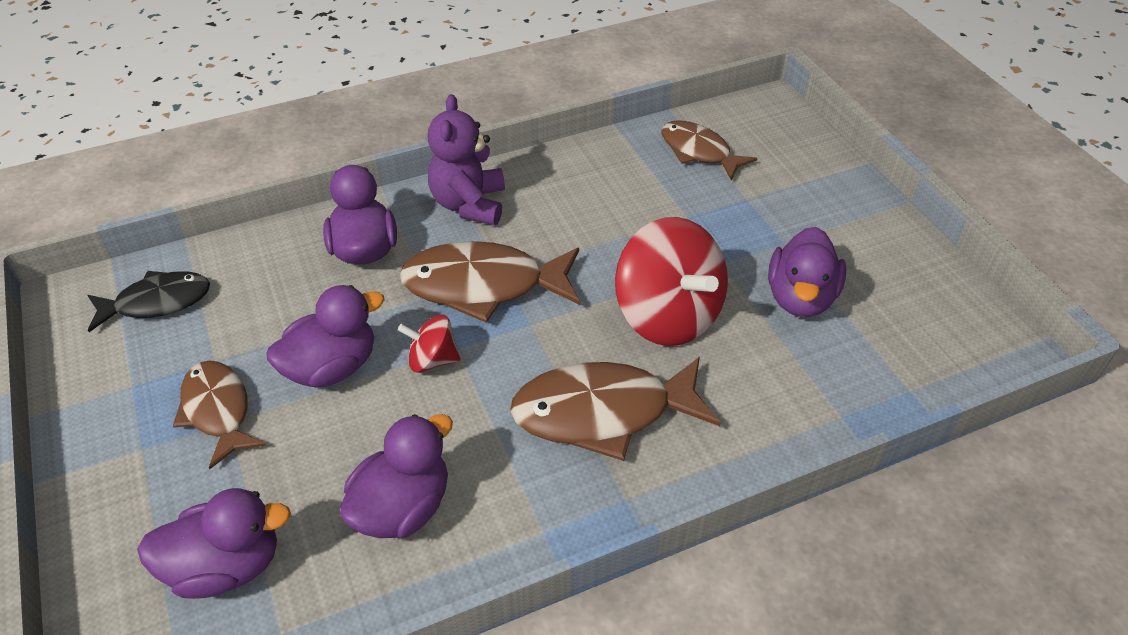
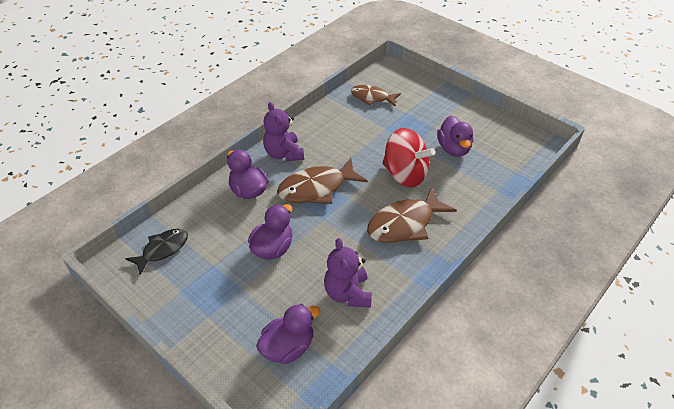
camera: 25 degrees left, 0 degrees up
brown fish [173,361,266,469] -> none
purple duck [340,414,453,538] -> purple teddy bear [324,238,372,308]
red spinning top [398,315,461,373] -> none

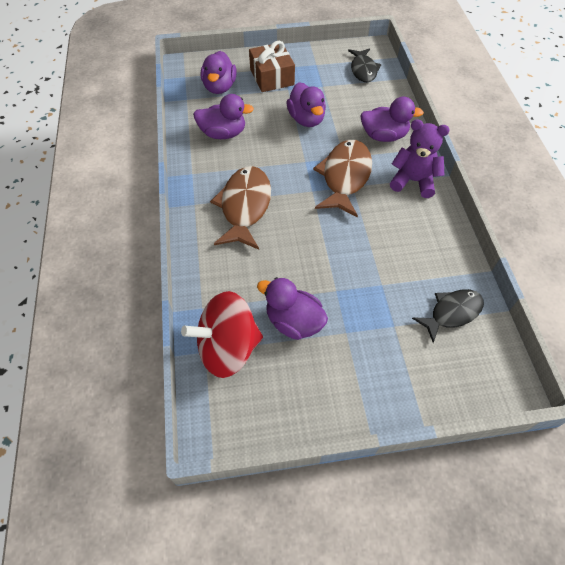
camera: 130 degrees right, 10 degrees up
purple teddy bear [324,238,372,308] -> purple duck [193,94,254,139]
brown fish [351,85,401,107] -> black fish [412,289,484,343]
red spinning top [382,128,435,187] -> red spinning top moved to [181,291,263,378]
none -> brown gift [249,41,295,92]

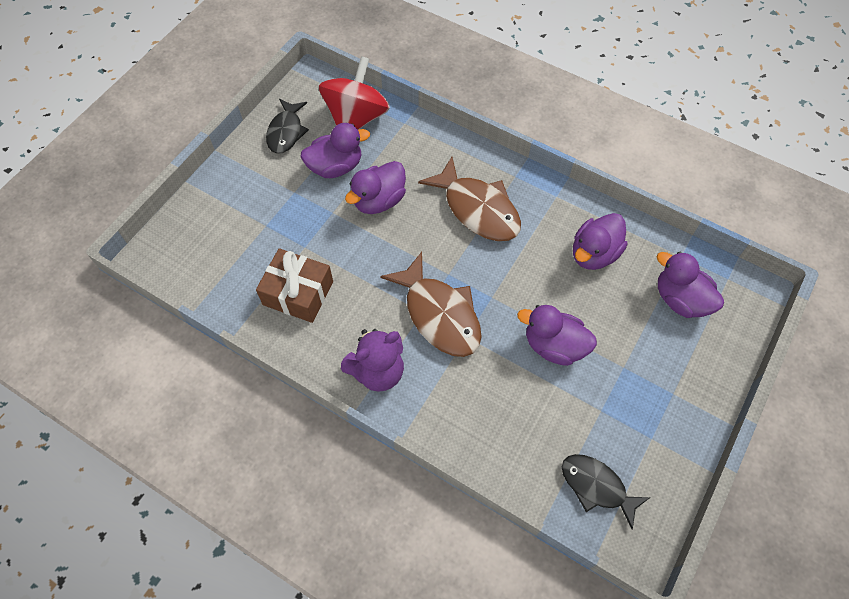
camera: 130 degrees right, 5 degrees up
brown gift [249,41,295,92] -> brown gift moved to [256,248,333,323]
purple duck [361,97,424,142] -> purple duck moved to [345,161,406,214]
black fish [412,289,484,343] -> black fish moved to [266,99,309,154]

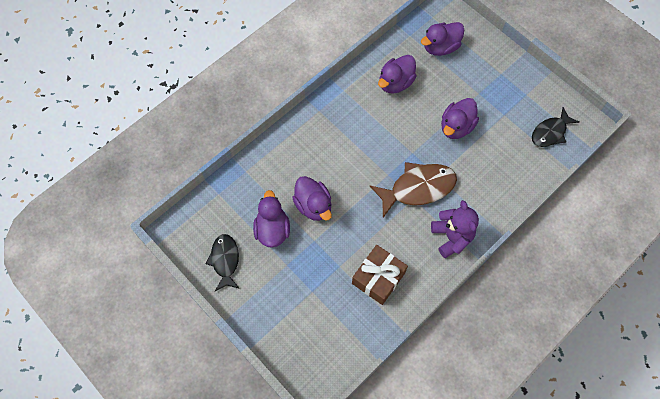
camera: 75 degrees left, 5 degrees up
black fish [266,99,309,154] -> black fish turned 120 degrees counterclockwise [205,234,240,291]
red spinning top [319,56,390,130] -> none
brown fish [418,157,521,241] -> none
purple duck [573,213,628,270] -> purple duck turned 75 degrees clockwise [378,55,417,94]

